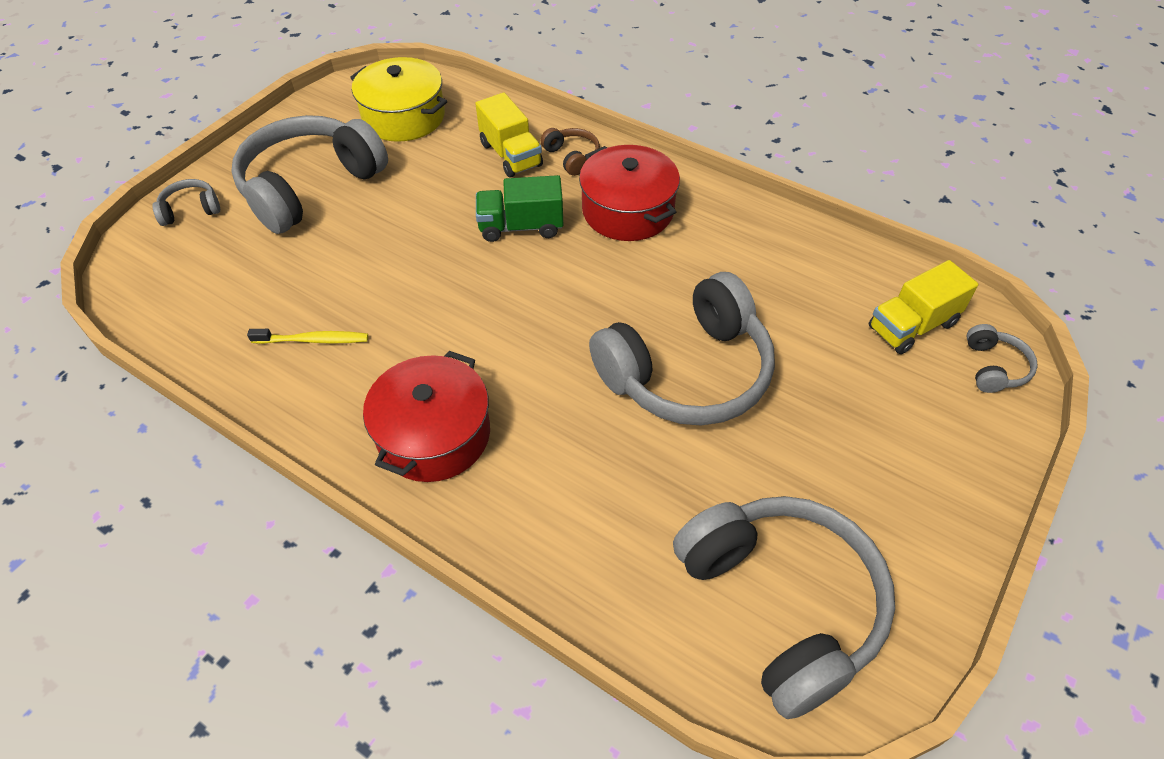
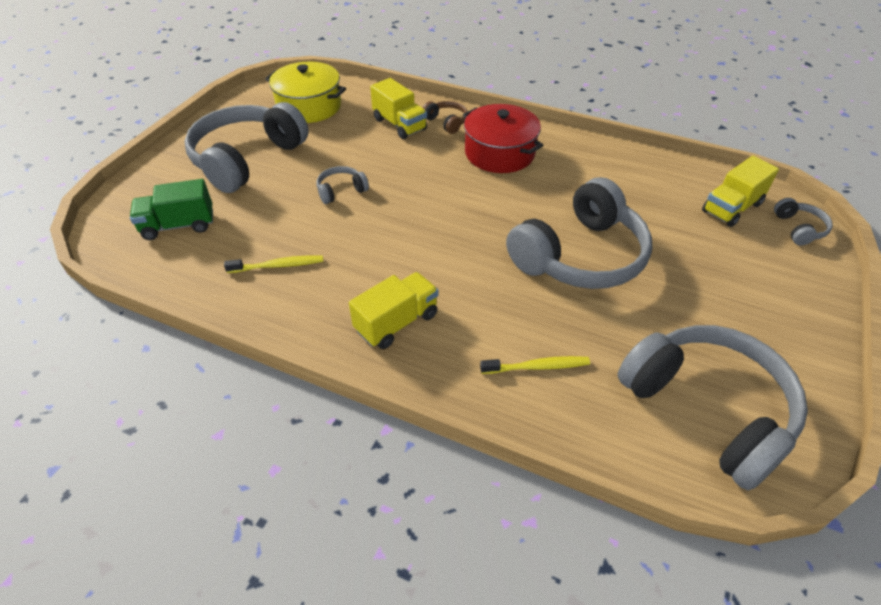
camera: 10 degrees left, 5 degrees down
grey headphones [152,179,220,226] -> grey headphones moved to [316,166,369,204]
red pot [363,351,490,482] -> yellow truck [349,272,439,349]
green truck [476,175,563,242] -> green truck moved to [130,179,213,240]
none -> yellow toothbrush [480,356,590,374]

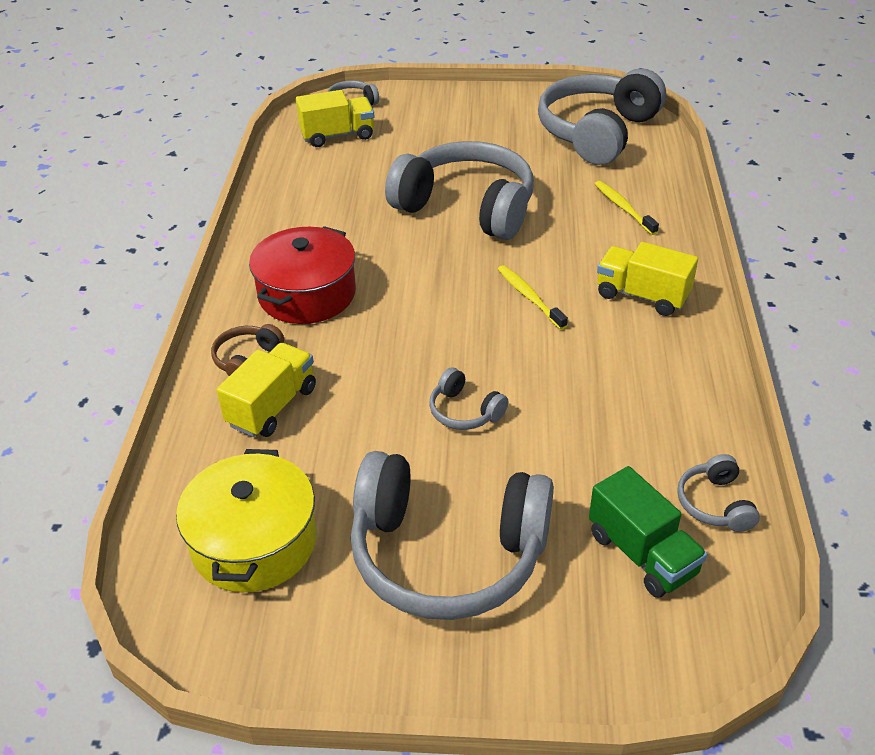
camera: 110 degrees left, 5 degrees down
yellow toothbrush [224,255,323,273] -> yellow toothbrush moved to [498,265,568,330]
yellow truck [702,156,779,227] -> yellow truck turned 45 degrees counterclockwise [296,90,374,147]
none -> grey headphones [677,454,760,532]

